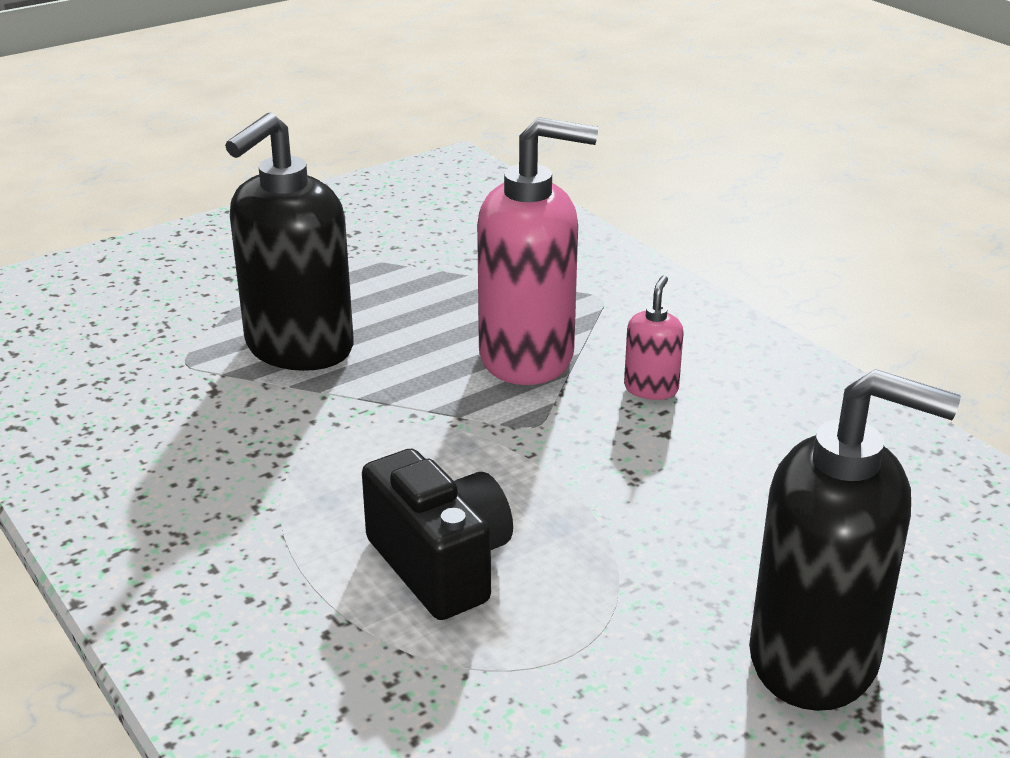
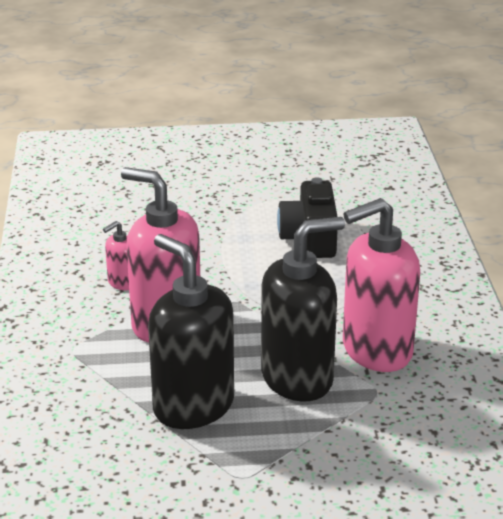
camera: 150 degrees left, 0 degrees up
black soap dispenser [749,369,961,711] -> black soap dispenser moved to [148,234,234,429]
none -> pink soap dispenser [343,198,420,372]

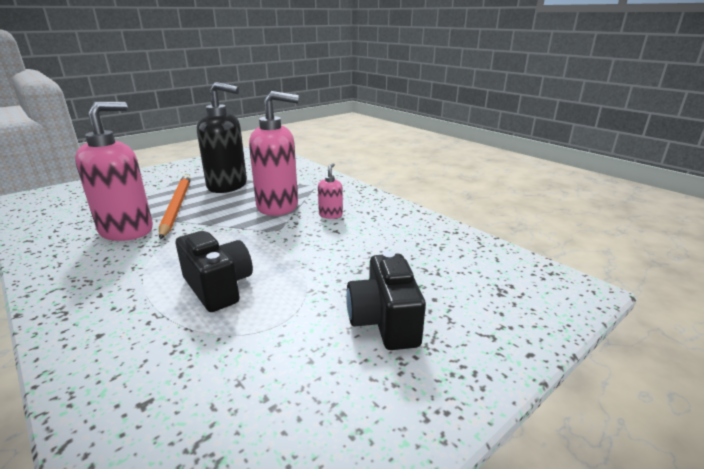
camera: 145 degrees right, 5 degrees down
black soap dispenser [261,217,345,401] -> orange pencil [159,175,191,239]
none -> black camera [346,251,426,350]

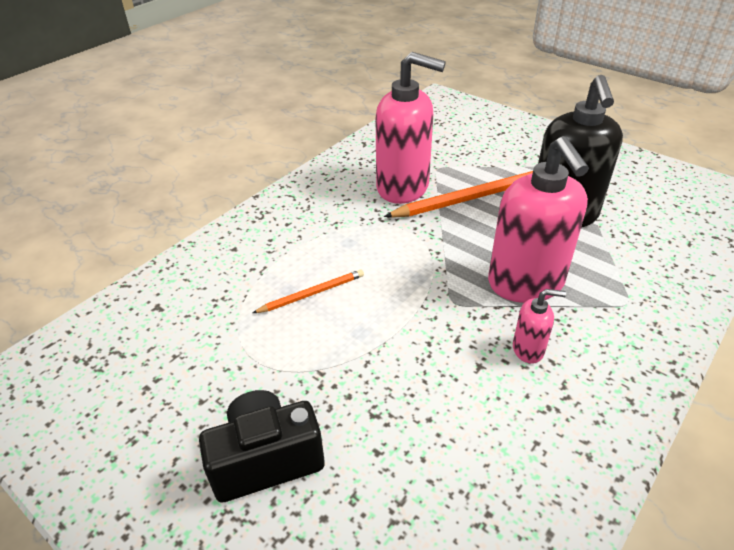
camera: 80 degrees right, 15 degrees up
black camera [176,231,253,312] -> orange pencil [253,269,364,313]

